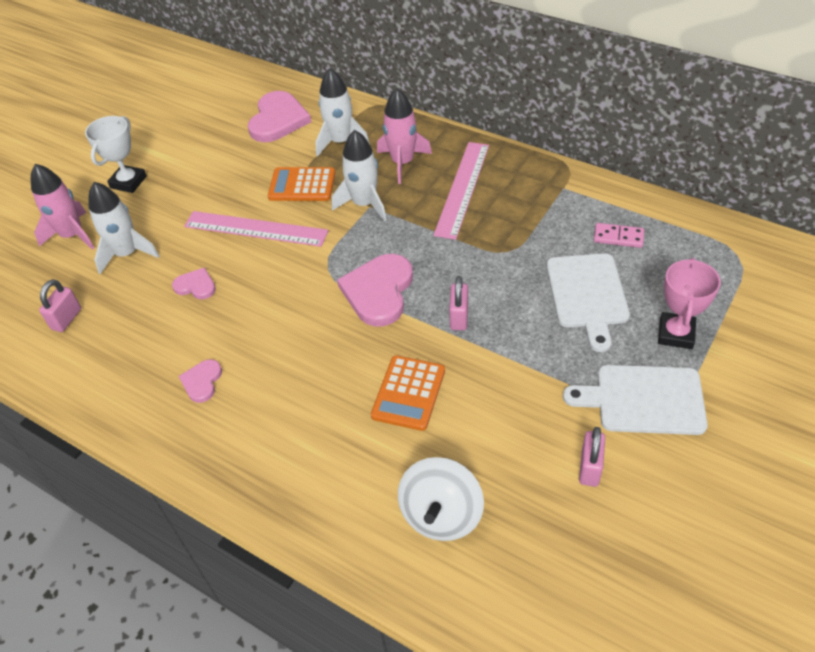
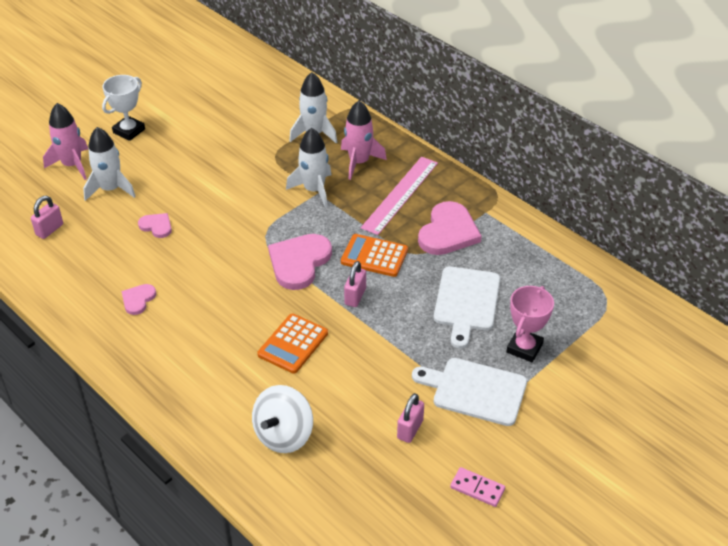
camera: 10 degrees right, 5 degrees down
pink ruler [184,211,329,247] -> none
pink heart [248,91,311,142] -> pink heart moved to [418,201,482,255]
orange calculator [268,167,335,201] -> orange calculator moved to [341,234,408,277]
pink domino [594,223,644,248] -> pink domino moved to [450,467,505,507]

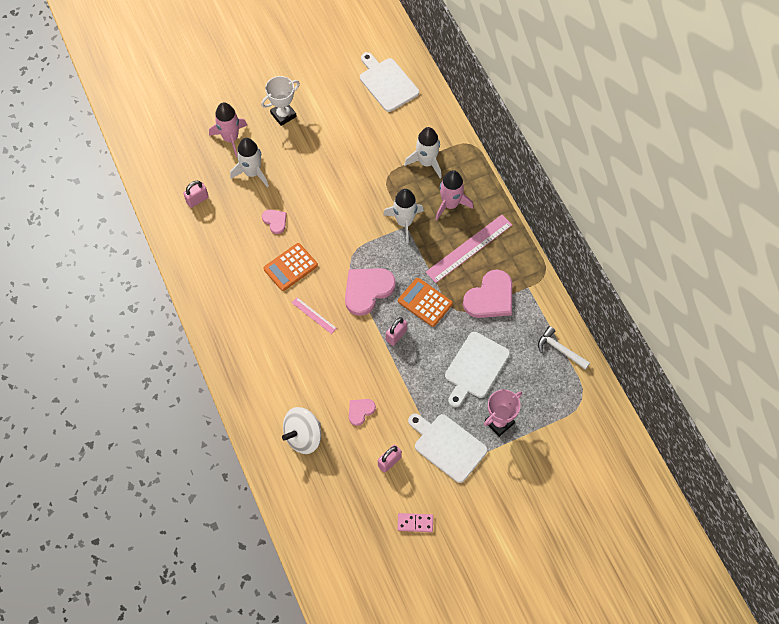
camera: 20 degrees right, 20 degrees up
pink heart [122,284,156,315] -> pink heart moved to [349,399,376,426]
orange calculator [257,314,328,374] -> orange calculator moved to [263,243,318,291]
pink domino [450,467,505,507] -> pink domino turned 45 degrees counterclockwise [398,513,433,532]
none -> pink ruler [292,297,337,334]
none -> white cutting board [360,52,419,112]
none -> white hammer [538,326,590,370]

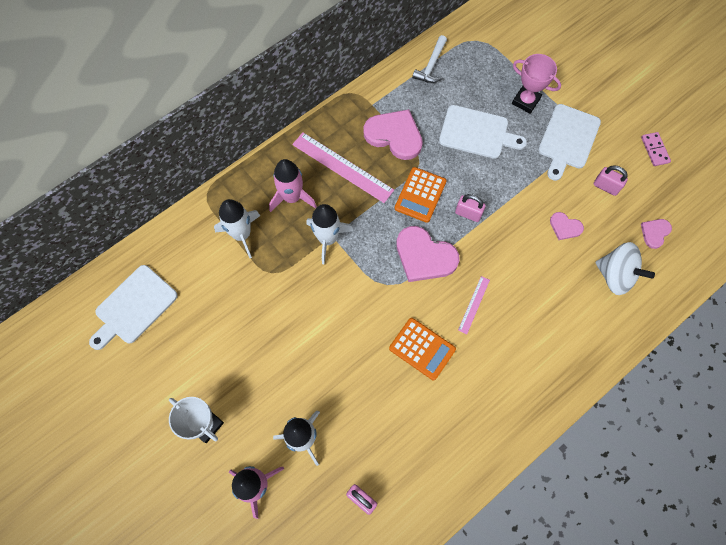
camera: 105 degrees left, 5 degrees up
pink heart [262,209,287,234] -> pink heart moved to [641,219,672,249]

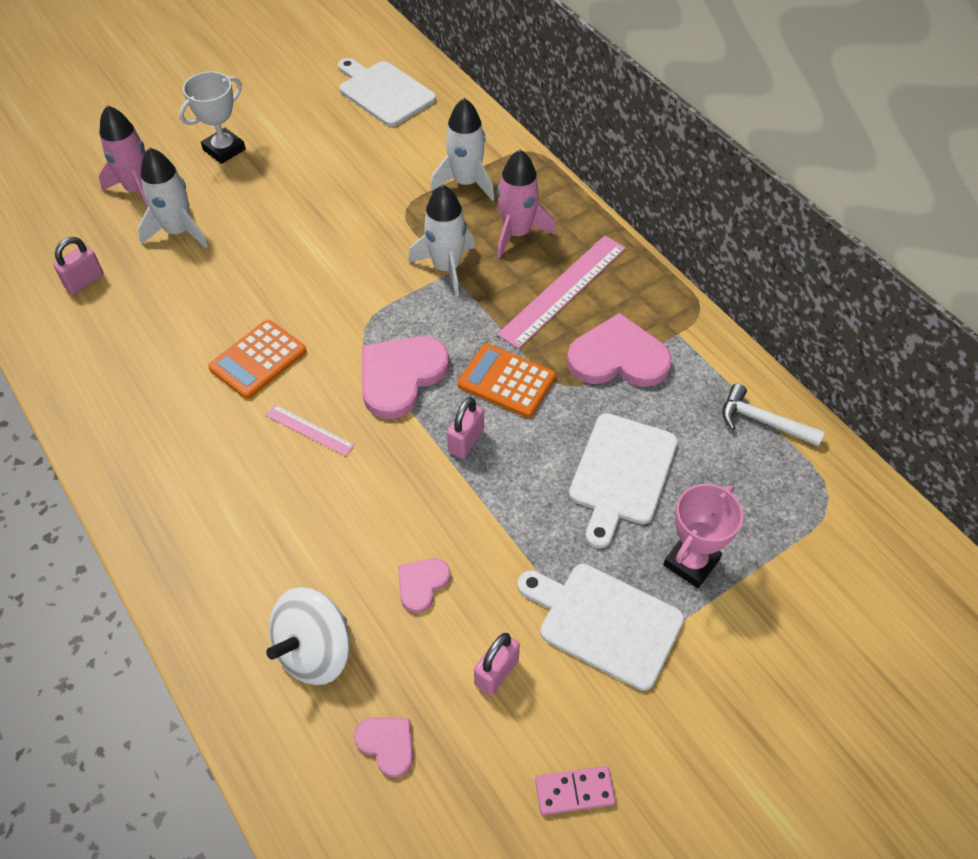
camera: 95 degrees right, 15 degrees down
pink heart [363,109,423,160] -> pink heart turned 120 degrees counterclockwise [567,313,672,387]

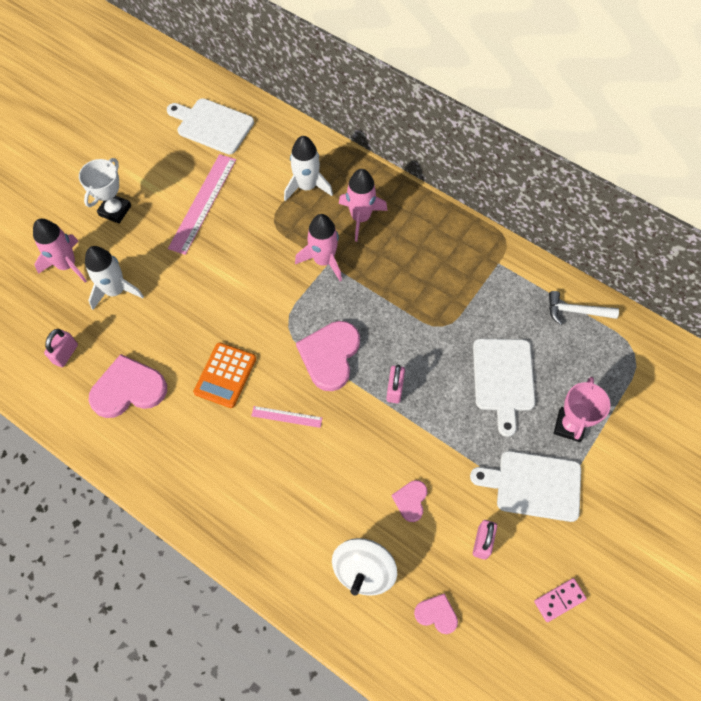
camera: 20 degrees left, 10 degrees up
white rocket [408,184,475,296] -> pink rocket [295,214,342,281]
orange calculator [458,343,556,418] -> none
pink ruler [497,236,626,349] -> pink ruler moved to [168,154,236,255]
pink heart [567,313,672,387] -> pink heart moved to [89,354,167,418]

